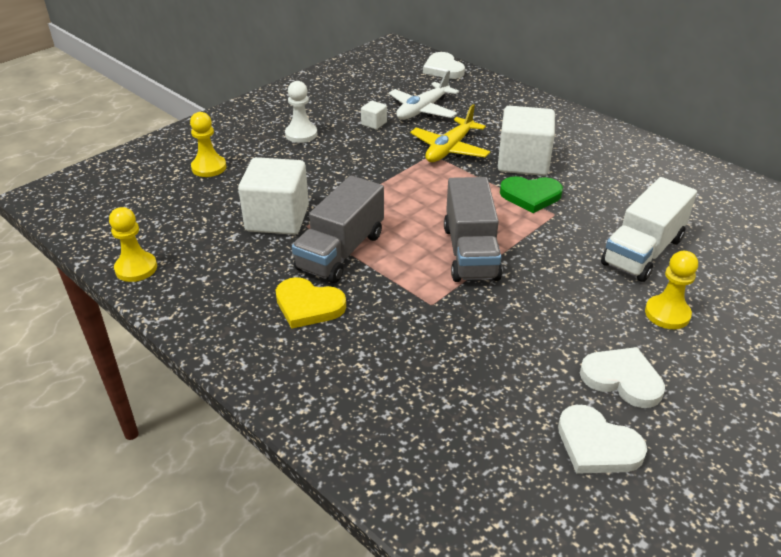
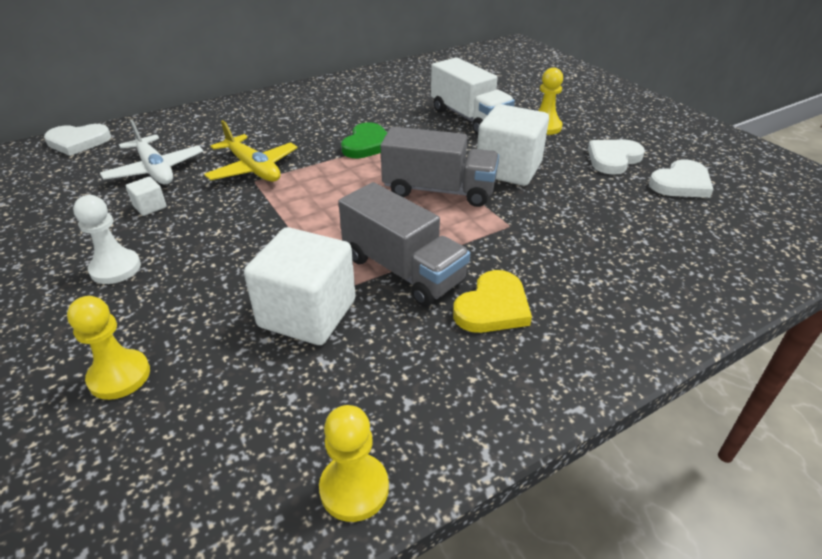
camera: 75 degrees left, 0 degrees up
white cube [498,106,555,176] -> white cube moved to [477,104,549,186]

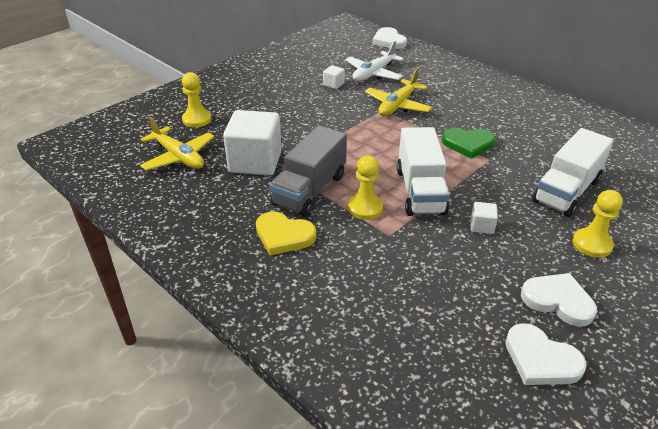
camera: 75 degrees right, 0 degrees up
white pawn [73,195,141,284] -> none
yellow pawn [319,405,389,522] -> yellow pawn moved to [348,155,383,220]
grey truck [381,127,499,207] -> white truck [397,127,450,216]
white cube [477,104,549,186] -> white cube [471,202,498,234], size x0.43
none -> yellow plane [140,117,214,170]

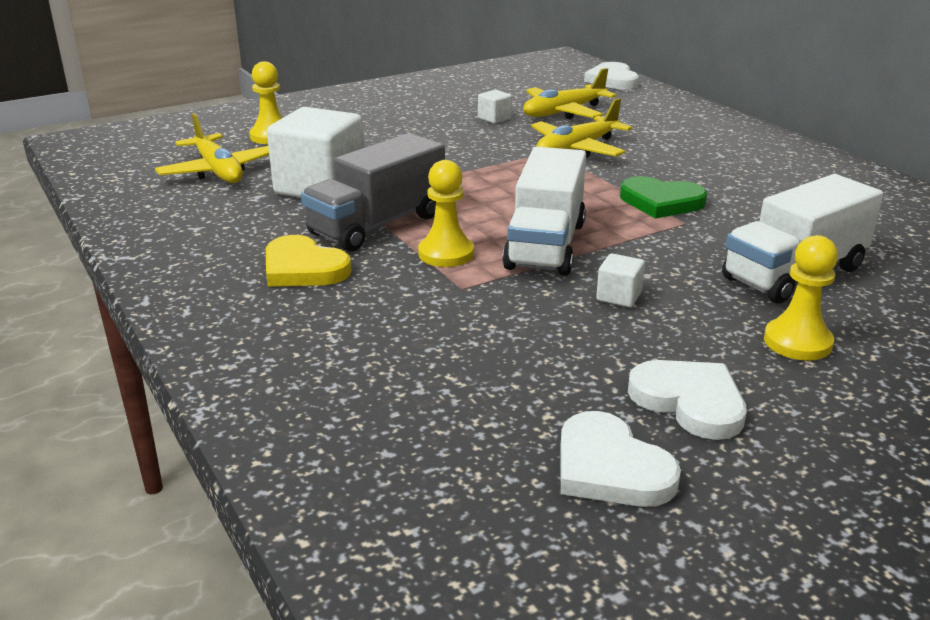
camera: 15 degrees right, 10 degrees down
white plane [345,41,404,81] -> yellow plane [523,68,617,120]

